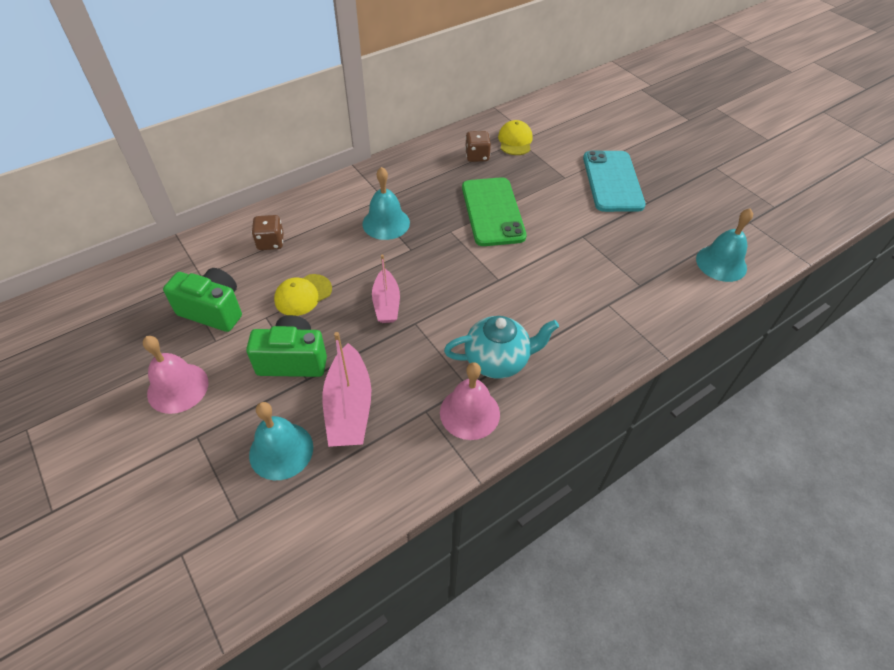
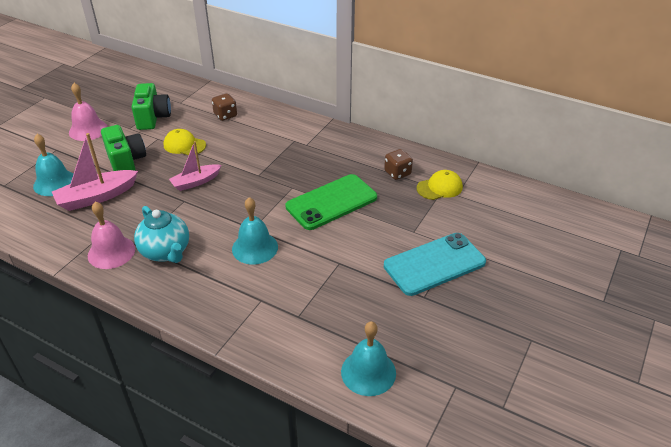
camera: 65 degrees right, 10 degrees down
turquoise bell [362,167,410,240] -> turquoise bell moved to [232,197,278,265]

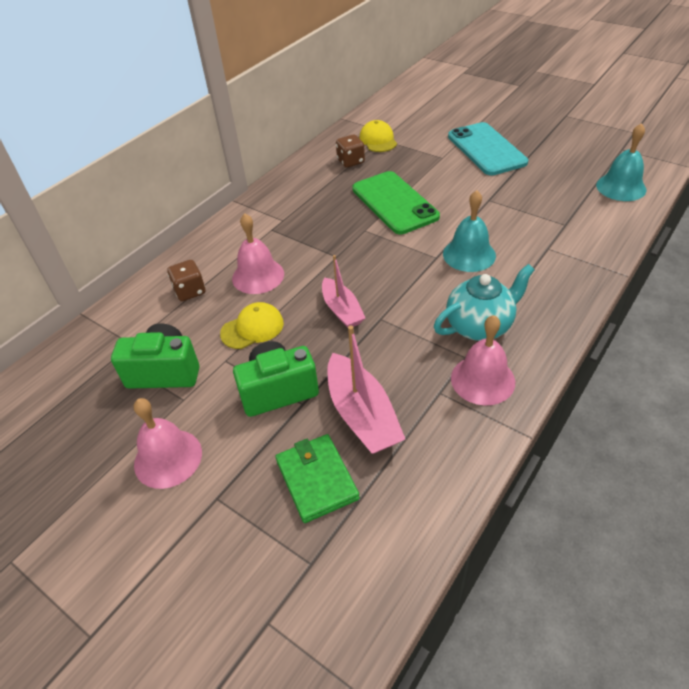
camera: 80 degrees left, 5 degrees up
turquoise bell [33,134,73,196] -> green wallet [275,434,360,523]
yellow cap [163,129,206,155] -> yellow cap turned 150 degrees counterclockwise [220,302,284,349]
none -> pink bell [232,213,284,294]

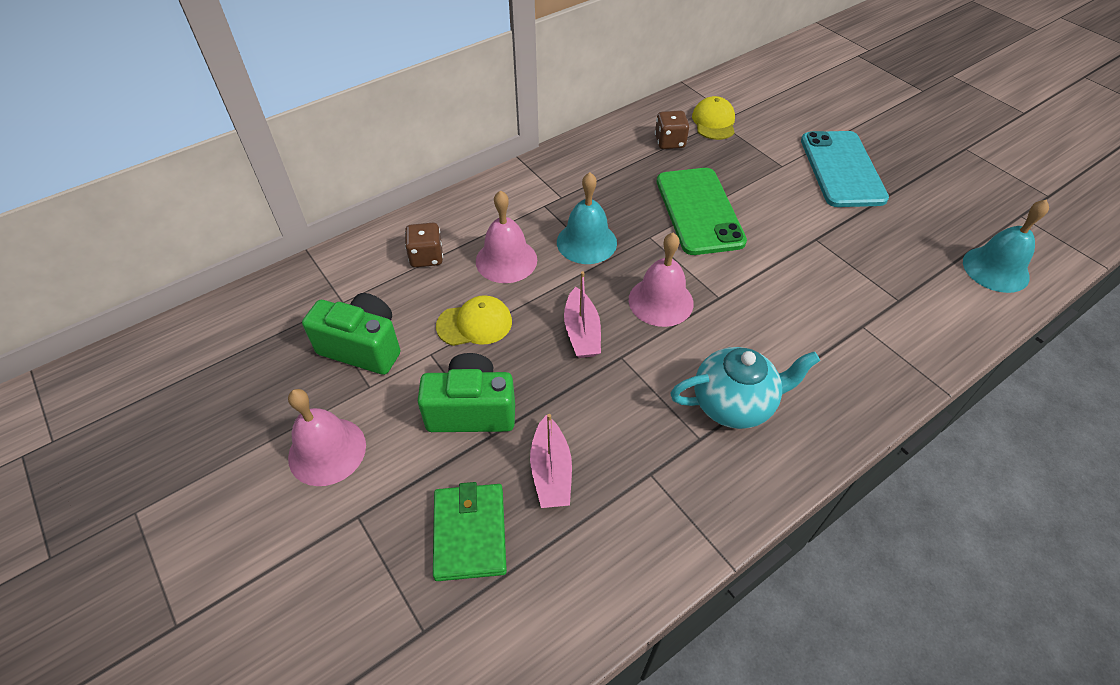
camera: 15 degrees right, 5 degrees up
pink boat [327,325,405,454] -> pink boat [530,414,572,508], size x0.66
turquoise bell [443,190,496,272] -> turquoise bell moved to [557,172,617,264]
pink bell [451,315,515,406] -> pink bell moved to [629,233,694,327]

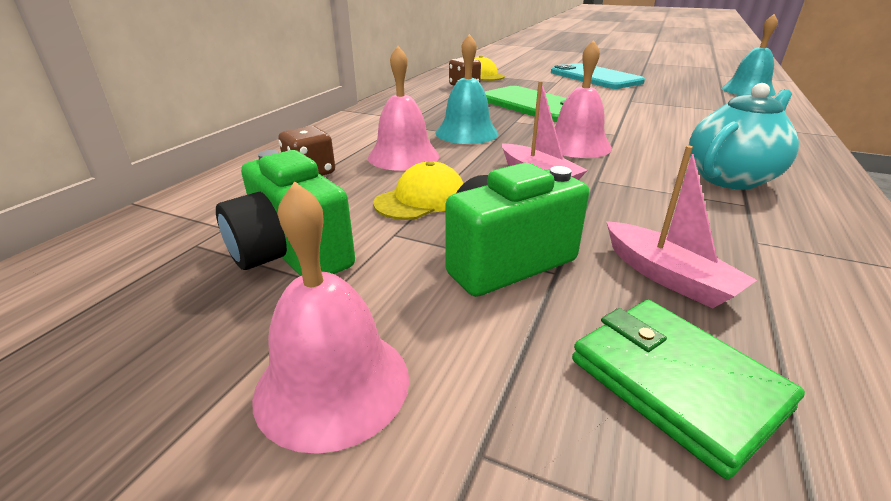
camera: 30 degrees left, 20 degrees down
green camera [302,293,400,375] -> green camera turned 120 degrees counterclockwise [216,150,355,276]

